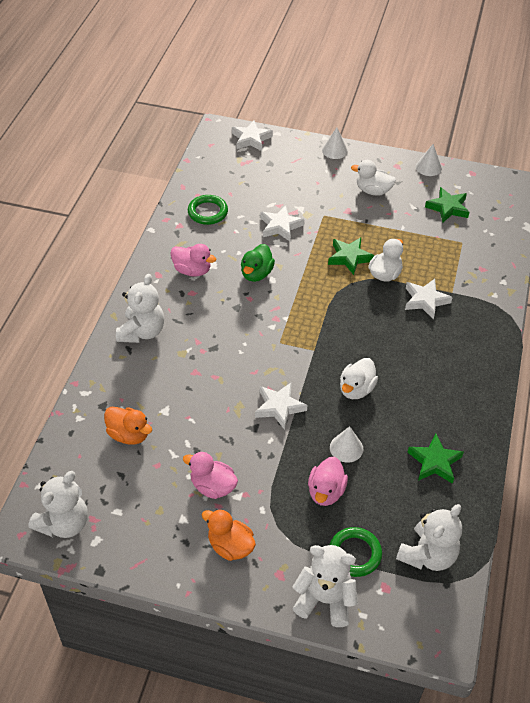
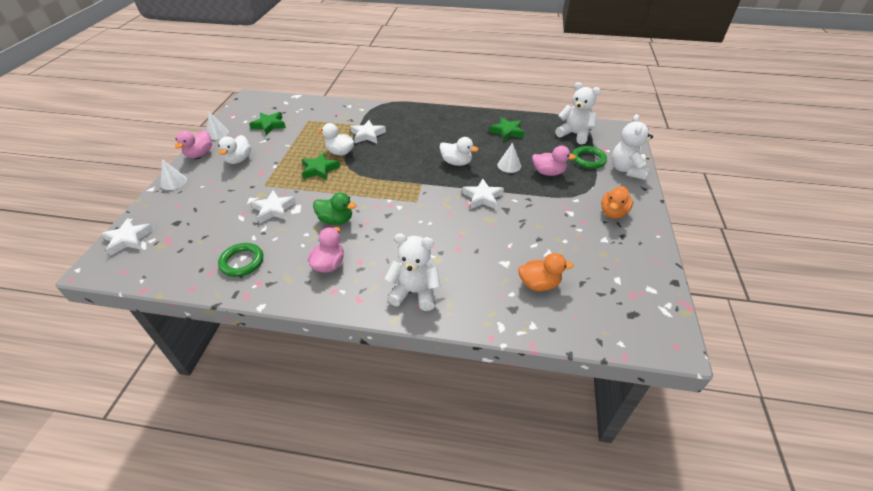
camera: 95 degrees left, 5 degrees down
white teddy bear [29,471,88,538] -> none
orange duck [104,406,152,445] -> orange duck turned 60 degrees clockwise [518,253,574,291]
pink duck [183,452,238,499] -> pink duck moved to [175,130,212,158]

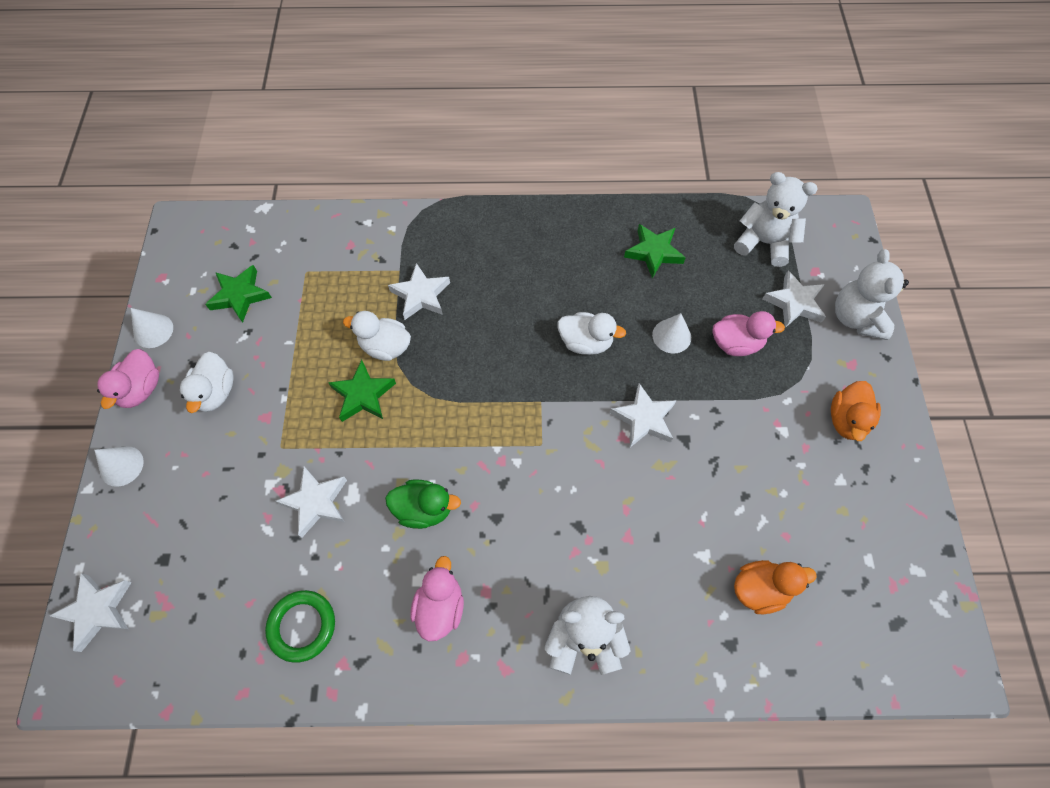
camera: 10 degrees left, 20 degrees up
green ring [572,146,607,169] -> white star [762,270,826,328]

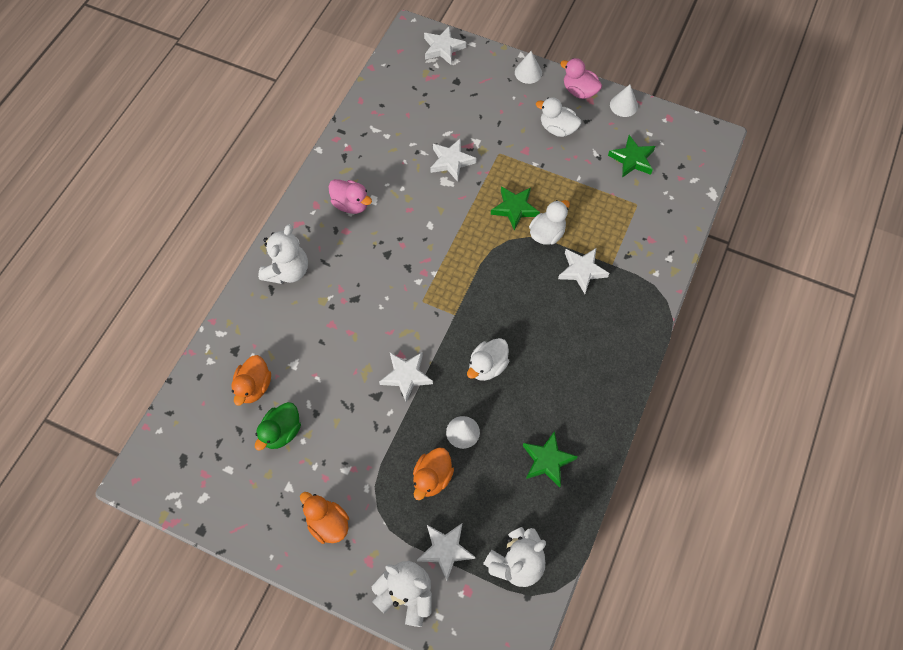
camera: 115 degrees right, 0 degrees up
green ring [265,590,335,663] -> none
green duck [385,479,461,529] -> green duck moved to [255,402,301,451]
pink duck [713,311,785,356] -> orange duck [413,448,454,500]

